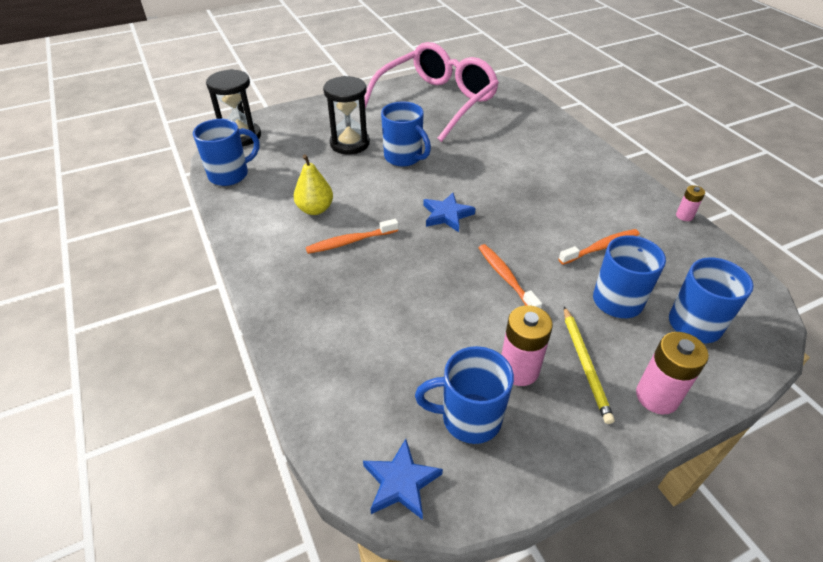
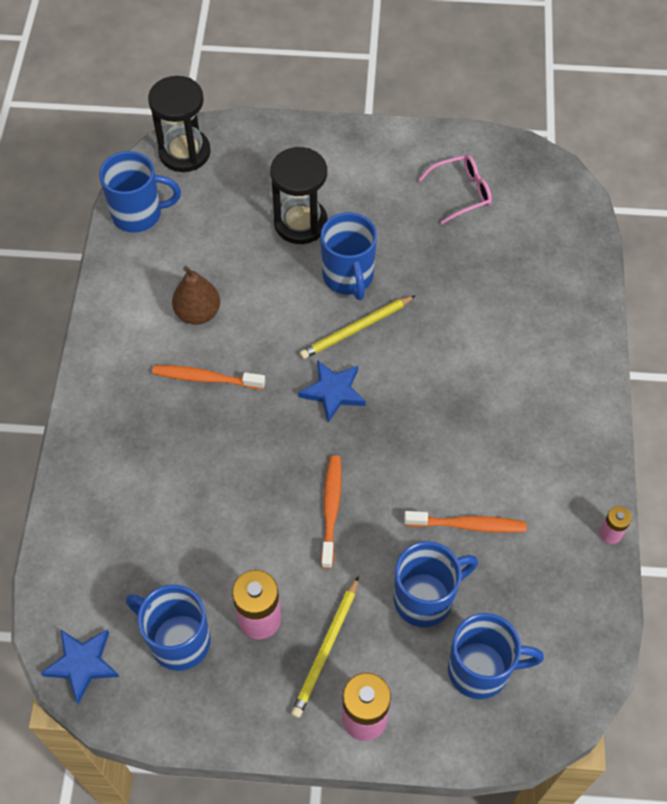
camera: 30 degrees right, 15 degrees up
yellow pear [294,154,333,215] -> brown pear [172,266,220,325]
pink glasses [364,42,499,142] -> pink glasses [418,155,492,224], size x0.41
none -> yellow pencil [300,295,416,359]

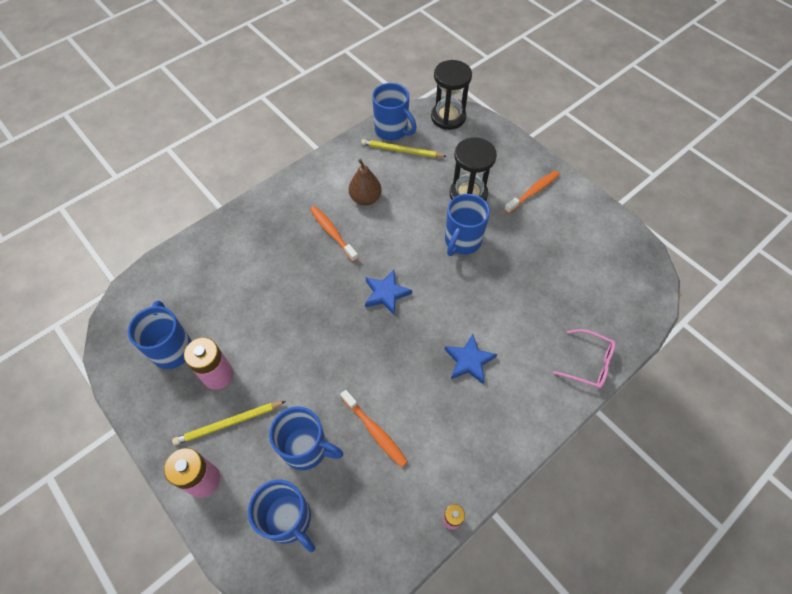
camera: 45 degrees right, 0 degrees up
blue star [41,630,119,704] -> blue star moved to [444,334,497,384]
yellow pencil [300,295,416,359] -> yellow pencil moved to [361,139,447,158]
orange toothbrush [321,455,342,569] -> orange toothbrush moved to [504,170,560,214]
pink glasses [418,155,492,224] -> pink glasses moved to [553,329,616,389]

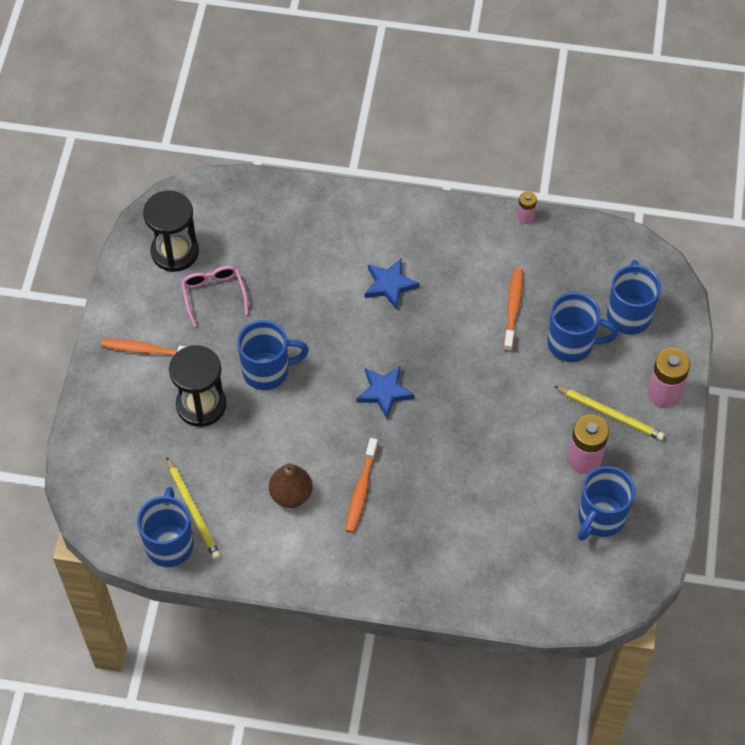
camera: 130 degrees left, 0 degrees up
blue mug [269,407,343,470] -> blue mug turned 120 degrees clockwise [548,292,618,362]
black hourglass [431,60,472,130] -> black hourglass moved to [143,190,199,272]
pink glasses [553,329,616,389] -> pink glasses moved to [181,266,248,327]

